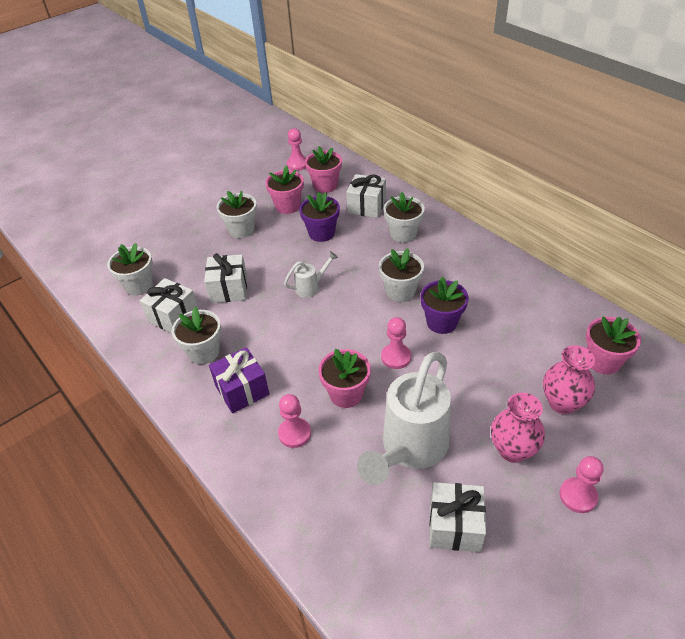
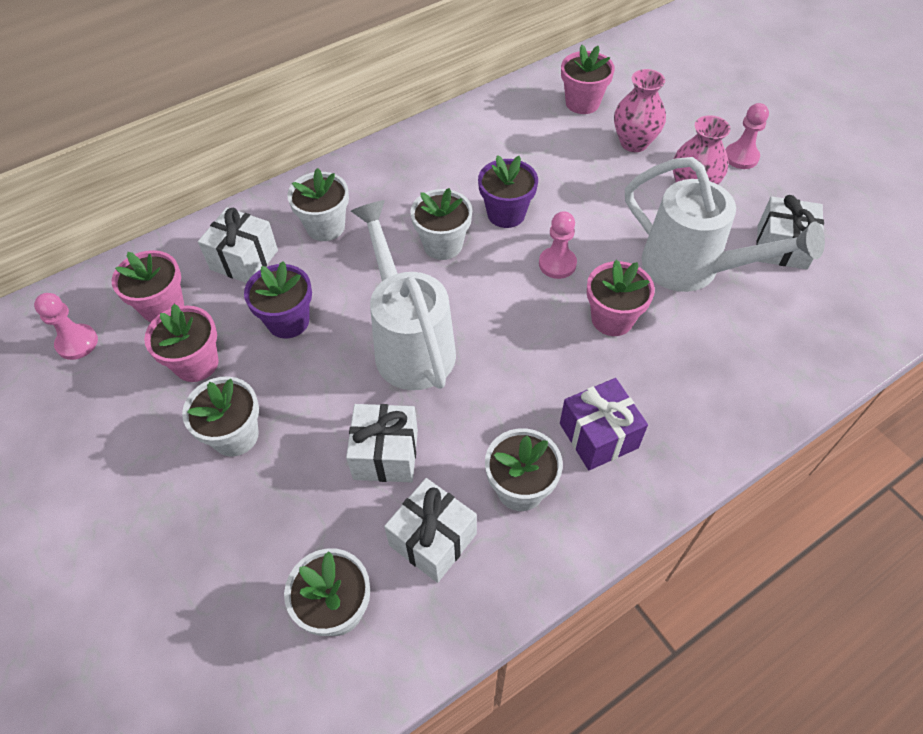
camera: 85 degrees left, 10 degrees up
pink pawn [278,394,311,448] -> none
white watering can [284,251,338,298] -> white watering can [351,200,456,390], size x2.24

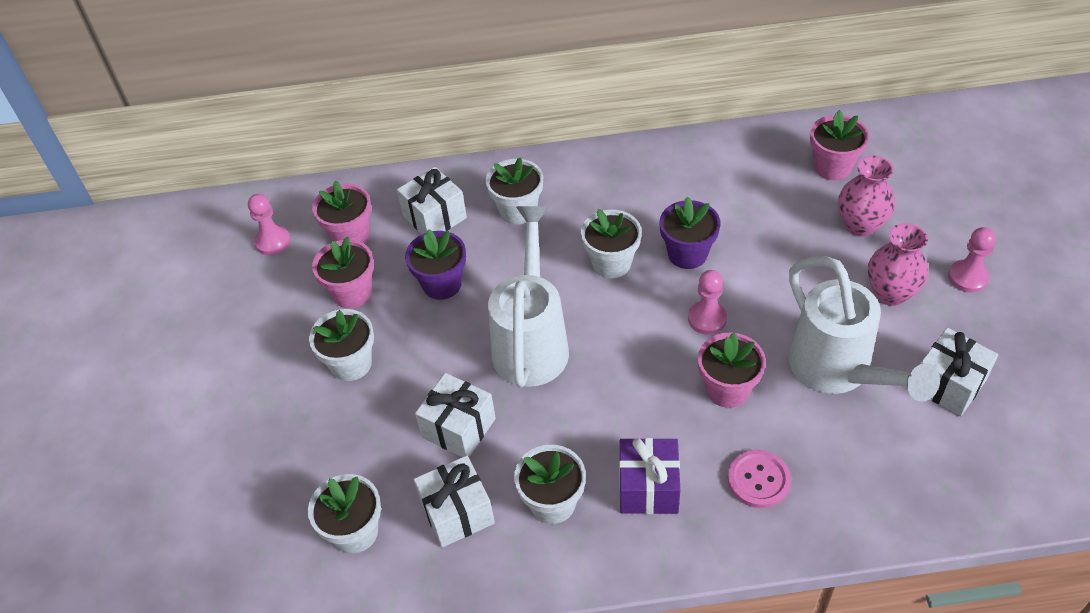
camera: 30 degrees right, 5 degrees down
none -> pink button [728,450,791,508]

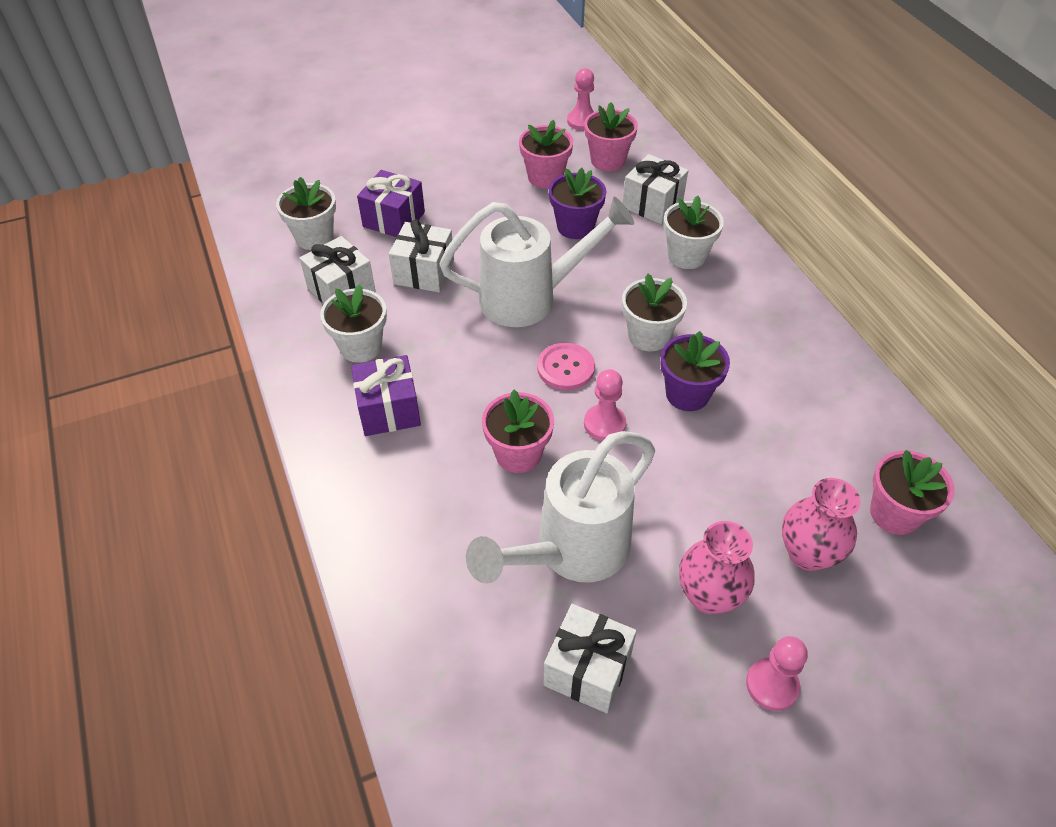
camera: 70 degrees right, 0 degrees up
white flower pot [309,309,374,381] -> none
pink button [728,450,791,508] -> pink button moved to [537,343,595,390]
none -> purple gift [357,170,425,237]

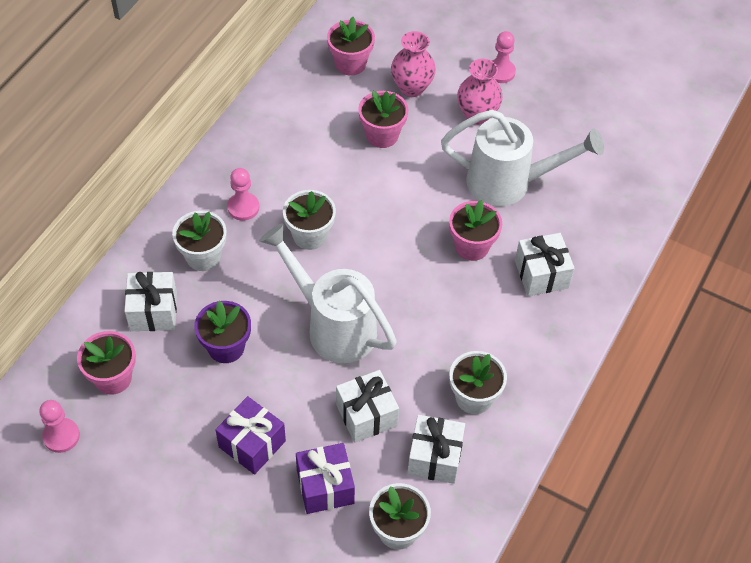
camera: 130 degrees left, 5 degrees up
purple gift [351,355,421,436] -> purple gift moved to [216,396,286,475]
pink flower pot [519,120,573,189] -> pink flower pot moved to [358,91,408,148]
pink button [537,343,595,390] -> none
white gift [543,604,637,713] -> white gift moved to [515,233,575,296]
pink pawn [584,369,626,441] -> pink pawn moved to [227,168,259,221]
purple flower pot [661,331,730,411] -> none

